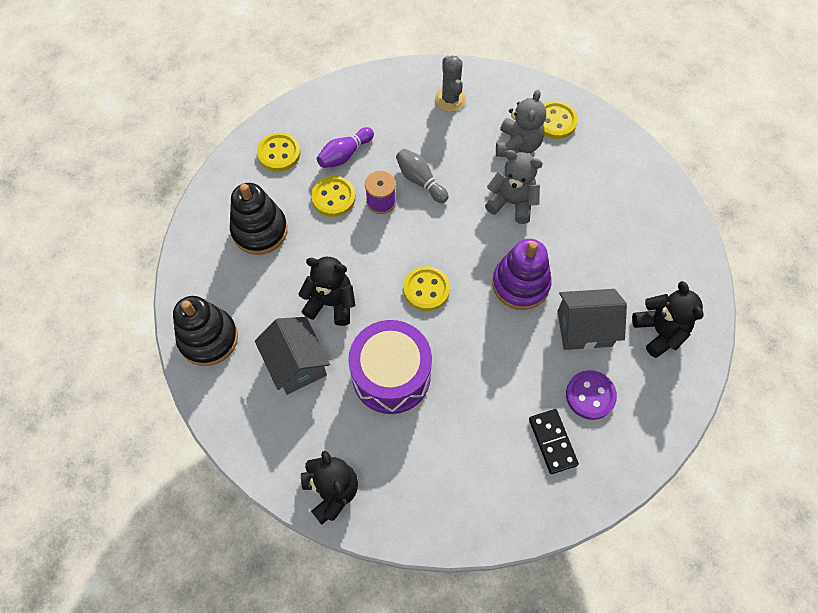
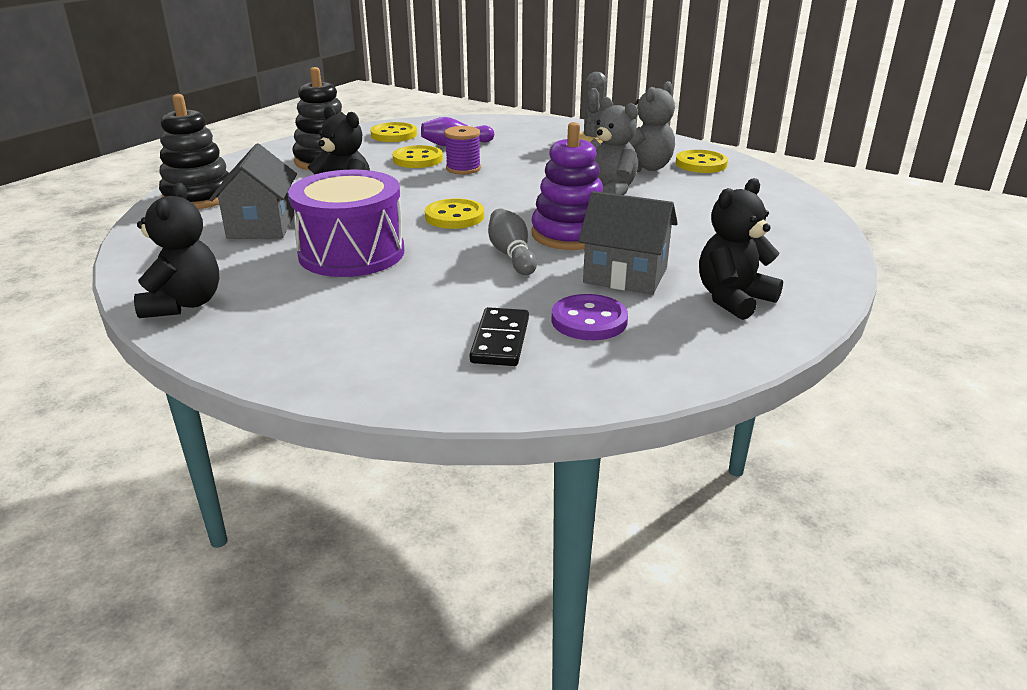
camera: 25 degrees right, 35 degrees down
grey bowling pin [396,148,449,203] -> grey bowling pin moved to [488,208,537,275]
black teddy bear [632,281,704,358] -> black teddy bear turned 135 degrees counterclockwise [699,178,783,320]

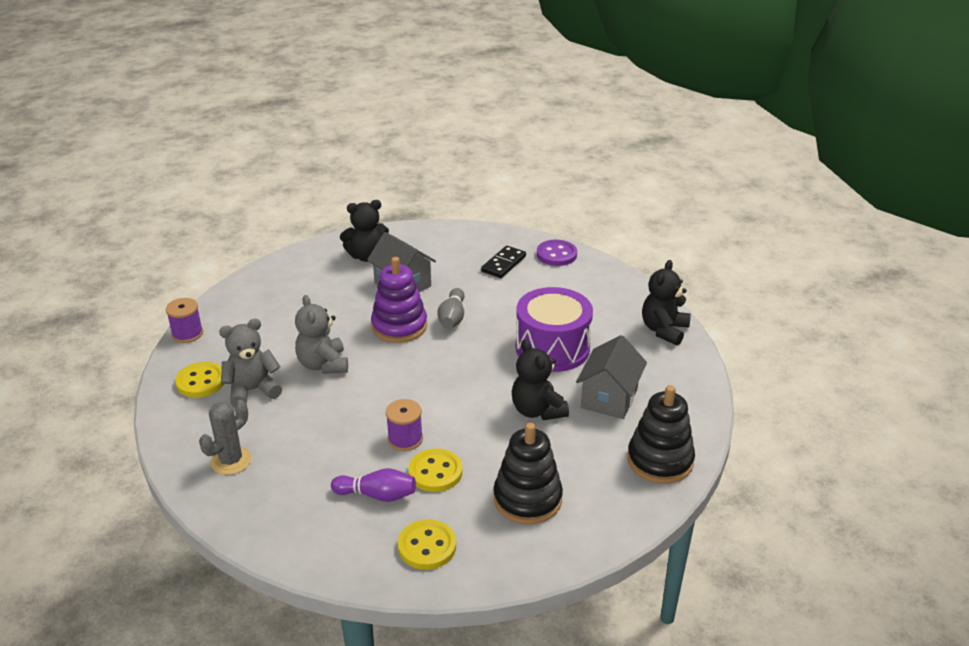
camera: 155 degrees left, 5 degrees up
yellow button [425,199,484,229] -> none
purple button [551,294,628,340] -> purple button moved to [537,240,577,266]
none -> purple spool [166,298,203,343]

